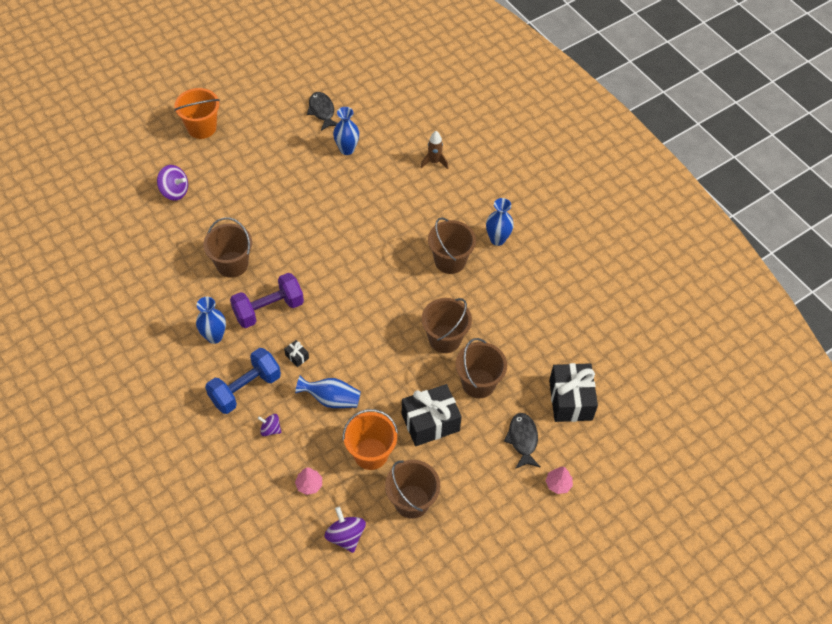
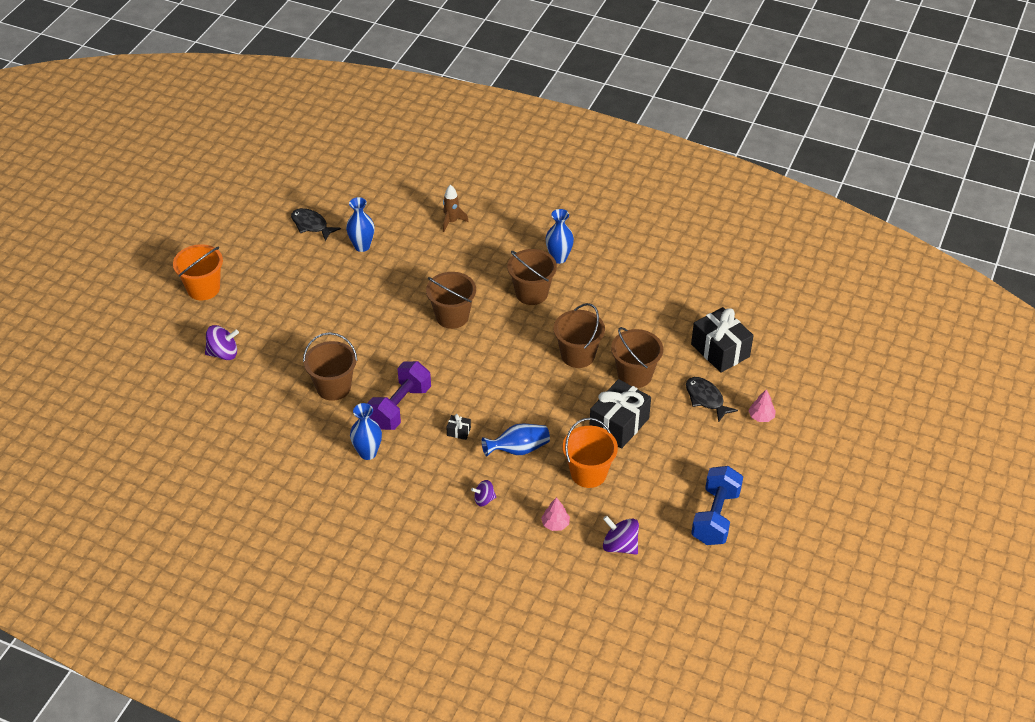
camera: 30 degrees left, 10 degrees down
blue dumbbell [205,348,281,414] -> blue dumbbell moved to [691,466,743,545]
brown bucket [385,460,440,519] -> brown bucket moved to [426,272,476,329]

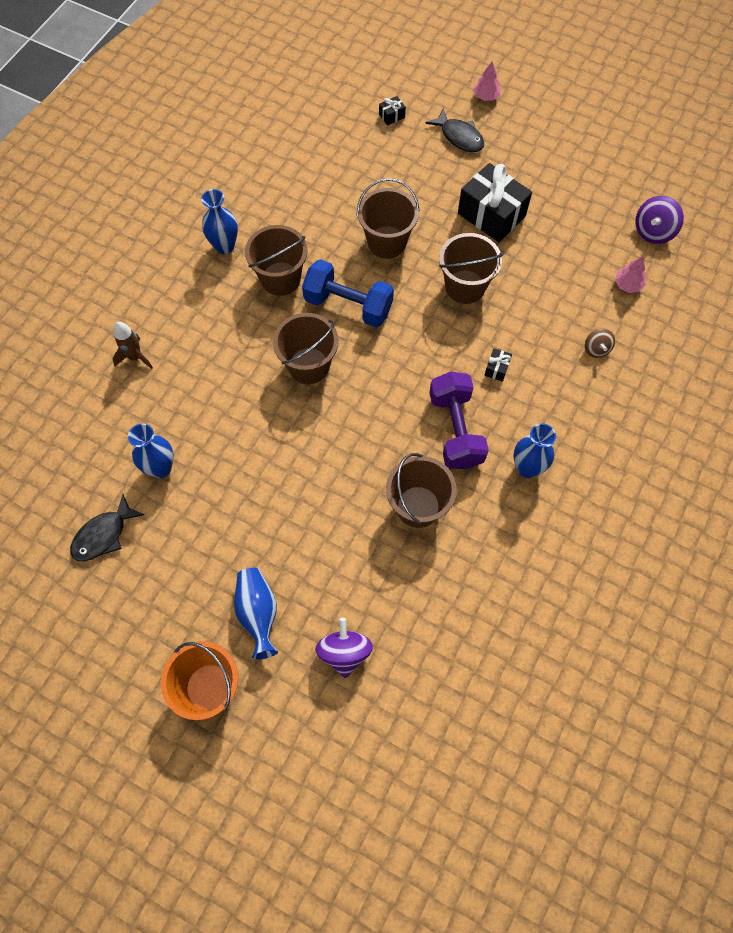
camera: 85 degrees left, 20 degrees up
purple dumbbell [367,361,431,430] -> purple dumbbell turned 45 degrees clockwise [429,371,489,469]
purple spinning top [471,480,496,507] -> brown spinning top [585,329,615,358]
blue vase [482,424,550,457] -> blue vase moved to [234,568,278,660]
orange bucket [563,418,618,488] -> none
brown bucket [611,327,663,388] -> brown bucket moved to [439,233,503,304]
black fish [686,377,738,422] -> black fish turned 105 degrees counterclockwise [425,108,484,152]
black gift [691,307,754,373] -> black gift [379,96,406,126], size x0.41
blue dumbbell [691,466,743,545] -> blue dumbbell moved to [302,259,394,327]

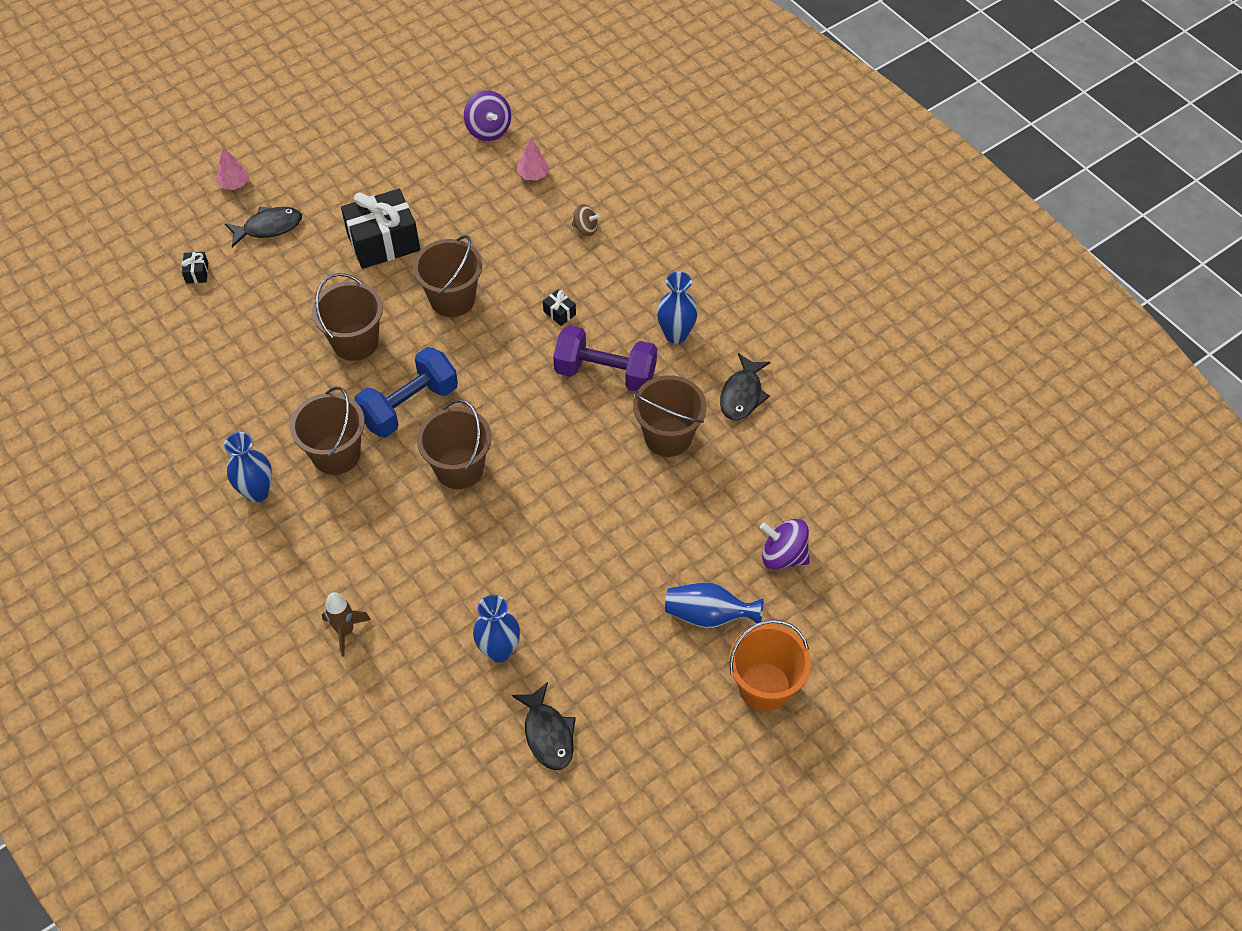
camera: 65 degrees left, 10 degrees down
none -> black fish [720,353,770,421]

